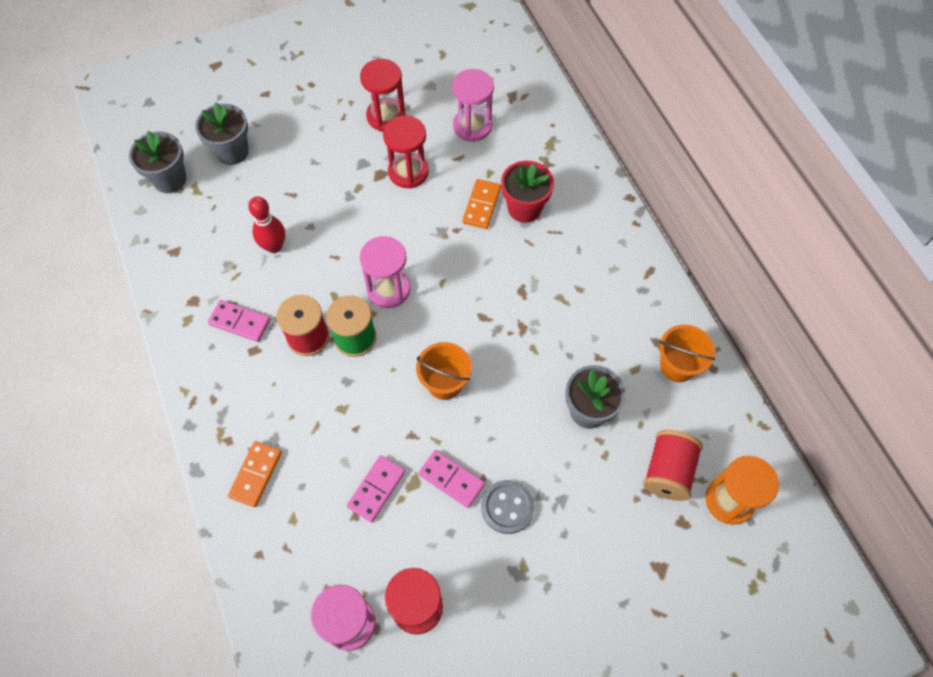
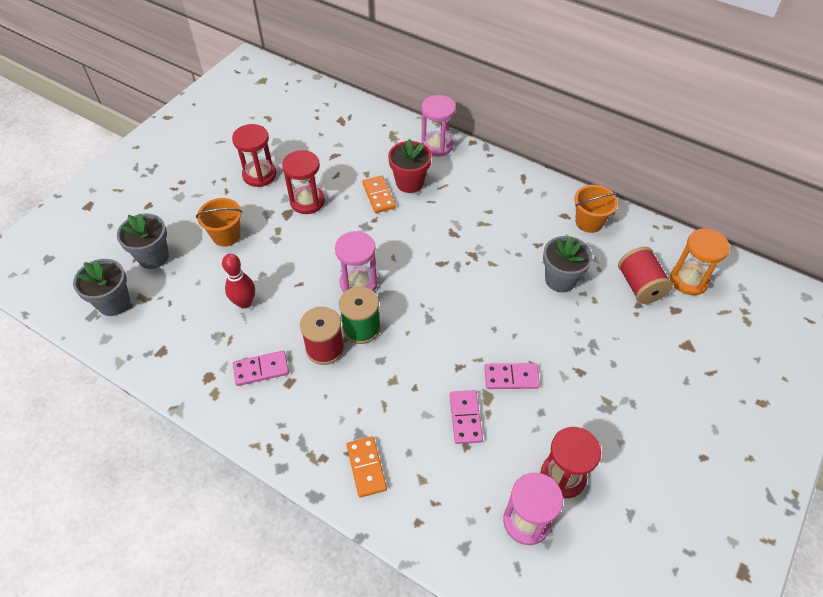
camera: 35 degrees left, 10 degrees down
orange bucket [416,342,472,400] -> orange bucket moved to [196,198,242,247]
pink hourglass [452,69,494,142] -> pink hourglass moved to [421,95,456,157]
grey button [481,480,535,534] -> none

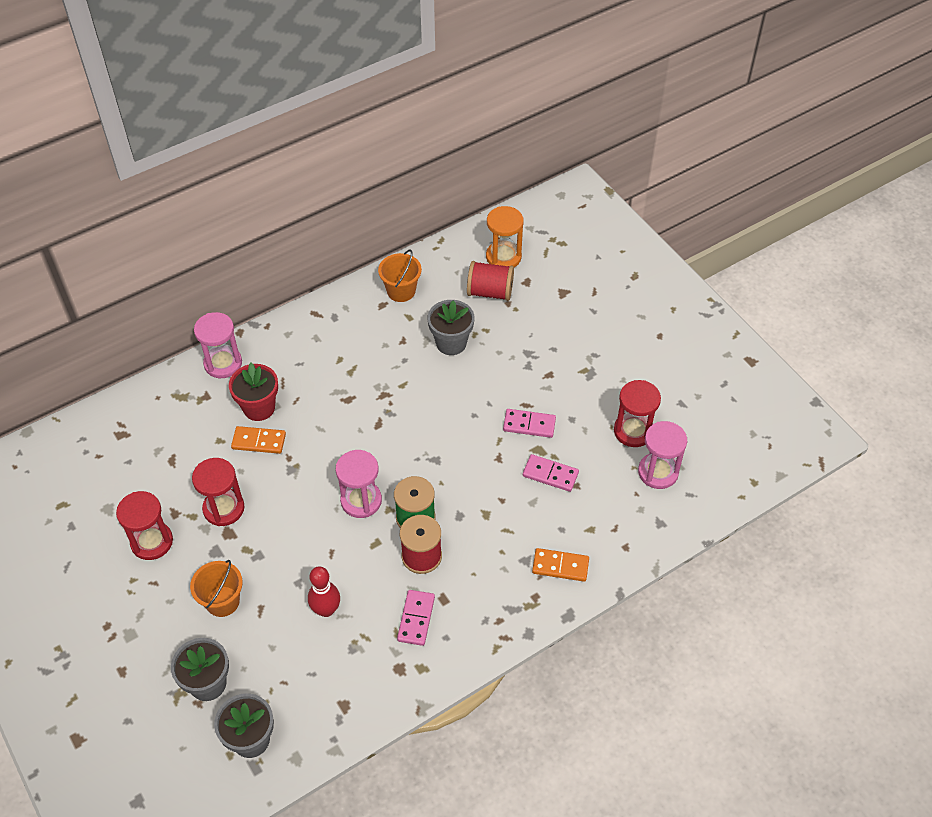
camera: 65 degrees left, 0 degrees up
pink domino [484,363,540,389] -> pink domino turned 75 degrees clockwise [503,409,556,438]

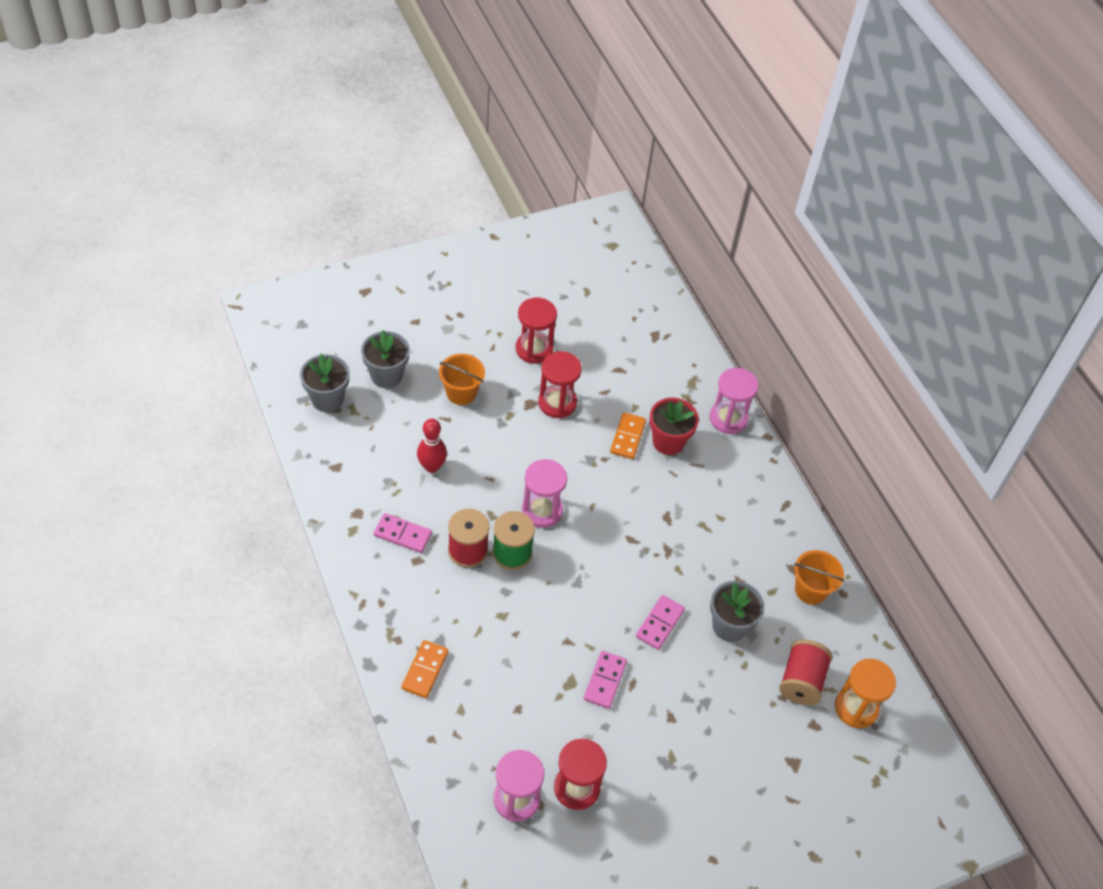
camera: 95 degrees right, 0 degrees up
pink domino [523,454,579,492] -> pink domino moved to [636,595,685,650]

